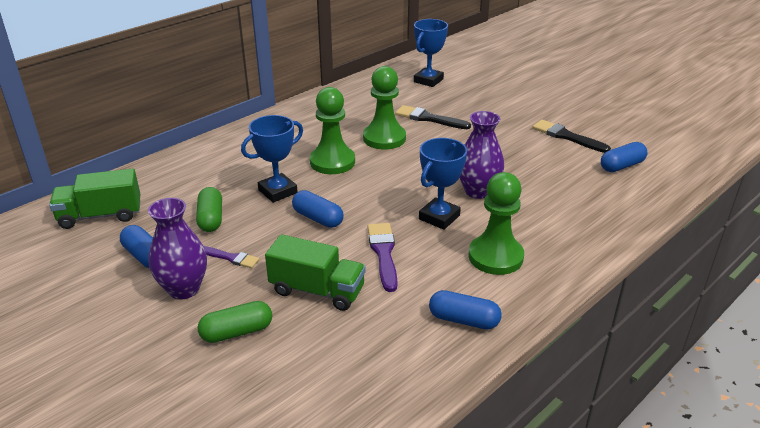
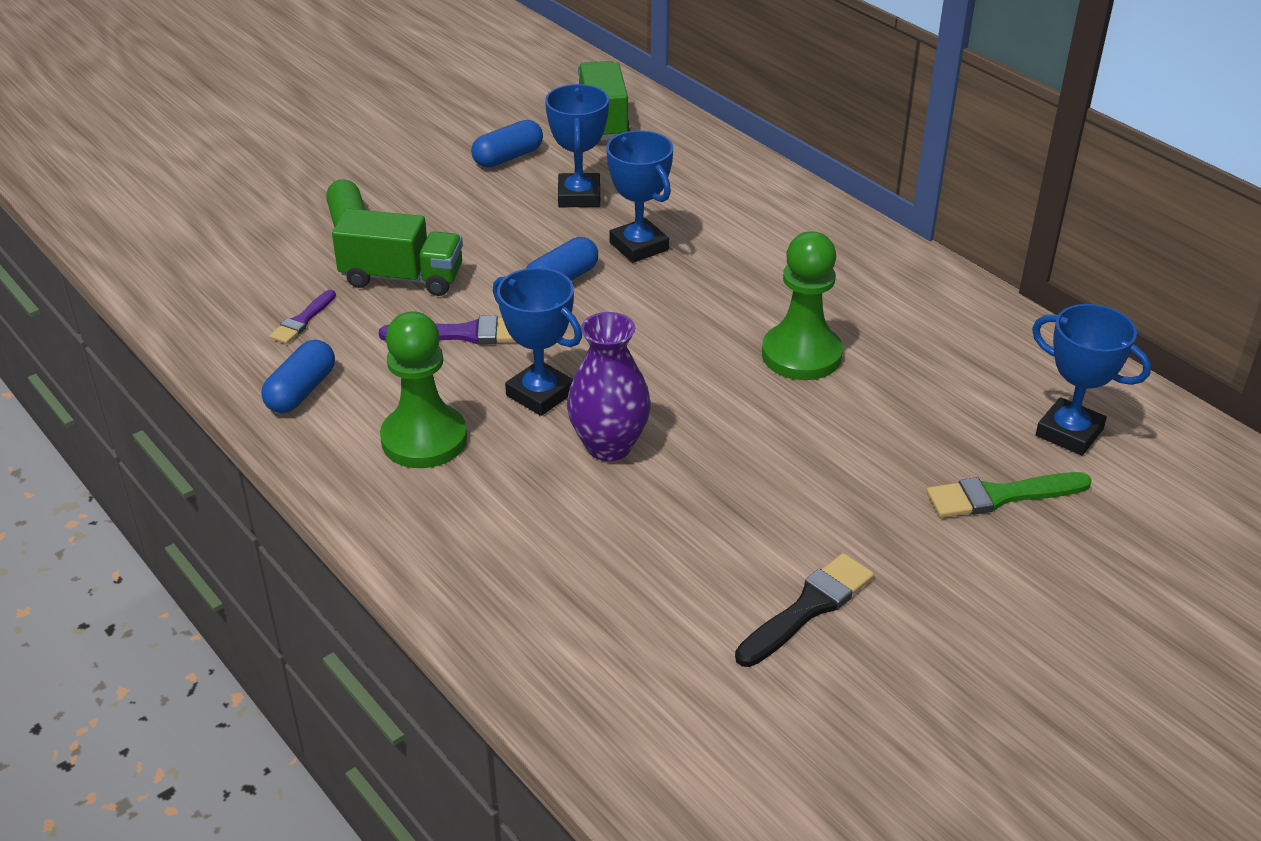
camera: 95 degrees right, 5 degrees up
purple vase [148,198,207,299] -> none
green capsule [196,187,222,232] -> blue trophy [545,84,609,207]
purple brush [204,246,259,268] -> purple brush moved to [269,290,336,344]
green truck [265,234,366,311] -> green truck turned 105 degrees counterclockwise [332,209,463,296]
green pawn [310,87,355,174] -> none
black brush [395,105,471,129] -> none
blue capsule [601,142,648,172] -> none
none -> green brush [926,472,1092,518]

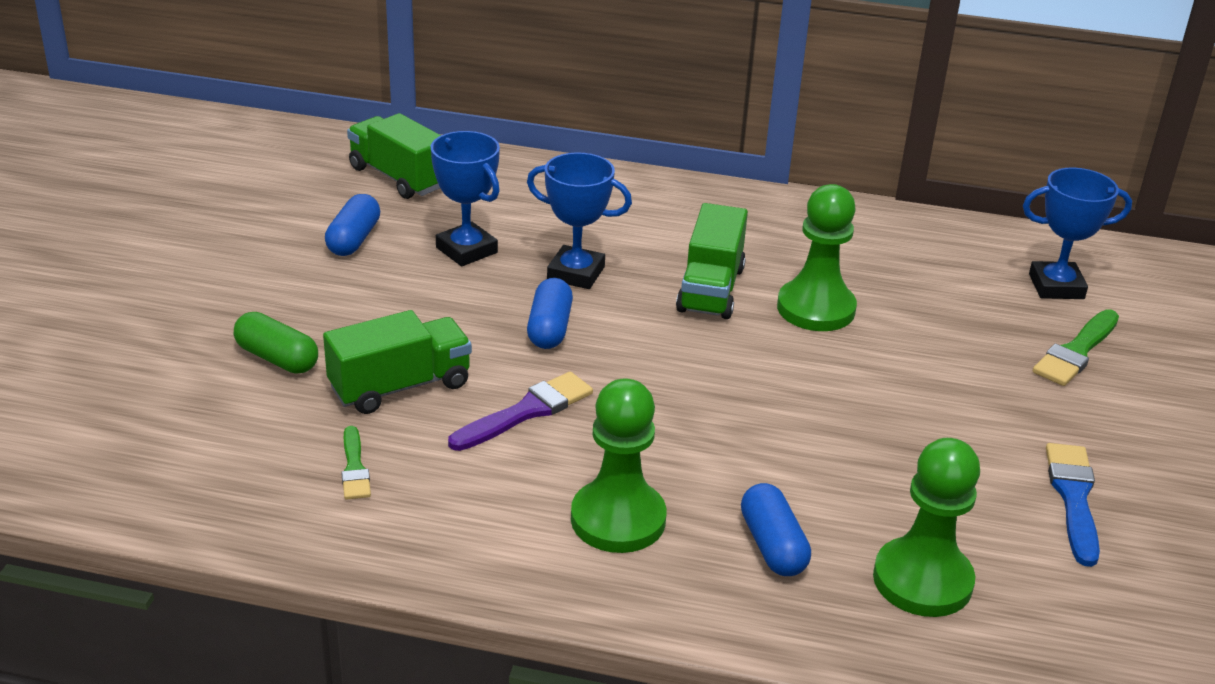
camera: 40 degrees left, 5 degrees down
blue capsule [261,340,335,413] -> blue capsule moved to [741,483,811,576]
purple brush [269,290,336,344] -> green brush [341,426,371,500]
blue trophy [493,268,582,416] -> none
purple vase [567,312,651,461] -> none
black brush [735,553,874,667] -> blue brush [1046,443,1100,567]
none -> green truck [676,203,748,319]
none -> green pawn [873,438,980,617]

